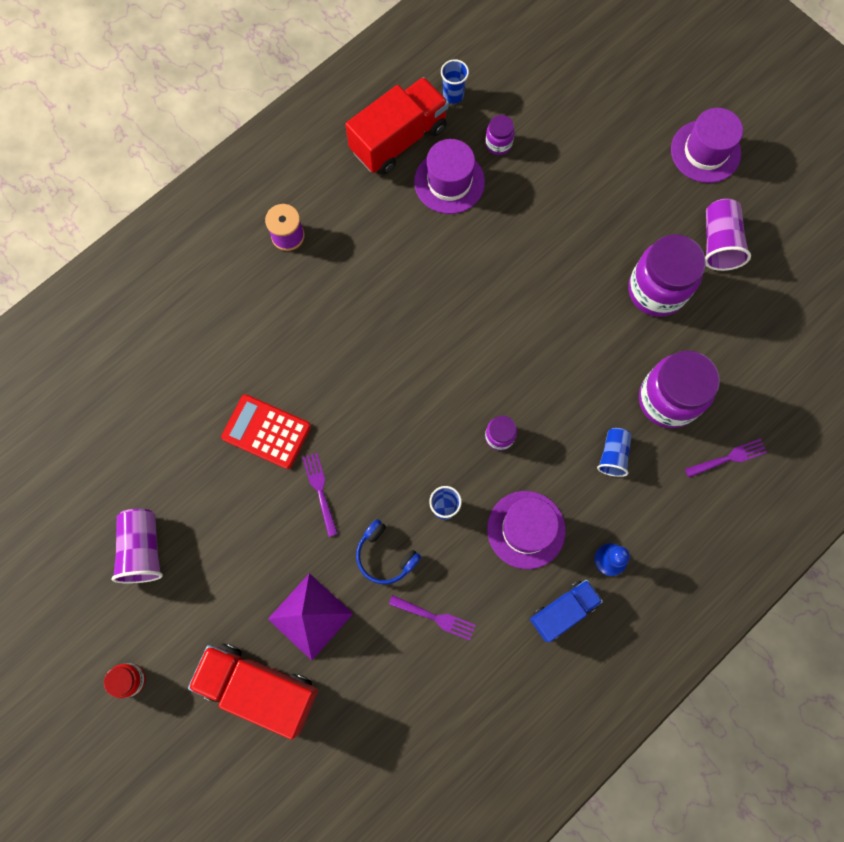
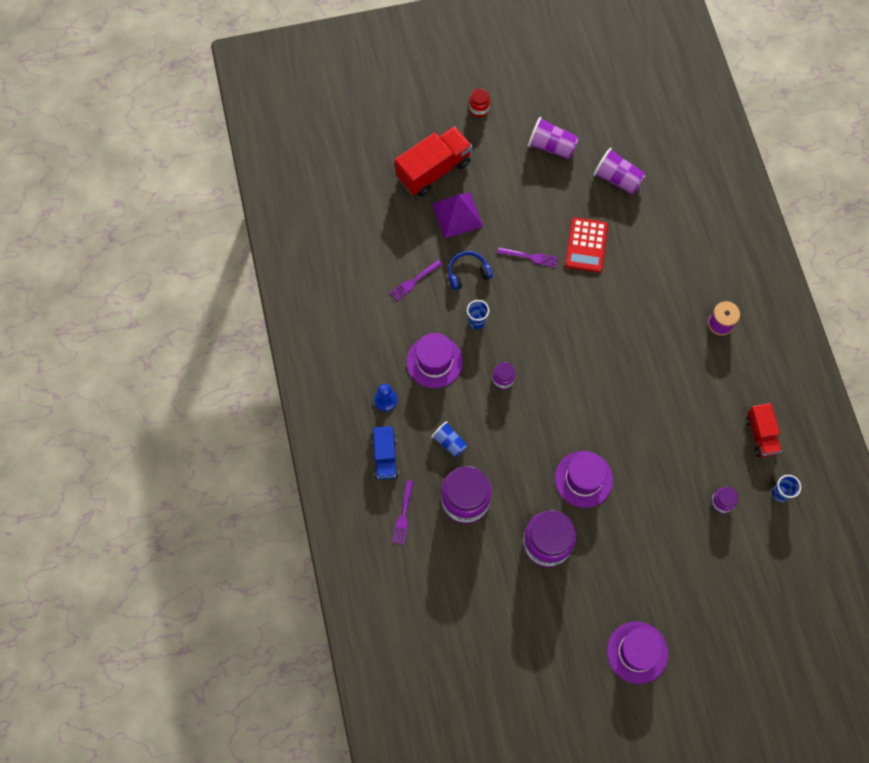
camera: 120 degrees right, 5 degrees down
red calculator [221,394,311,469] -> red calculator turned 135 degrees clockwise [565,217,608,273]
red truck [345,77,449,175] -> red truck [746,403,782,457], size x0.60
purple hat [414,139,485,214] -> purple hat moved to [555,451,613,508]
blue truck [530,580,603,642] -> blue truck moved to [373,426,399,480]
purple cup [705,199,751,271] -> purple cup moved to [593,148,645,195]

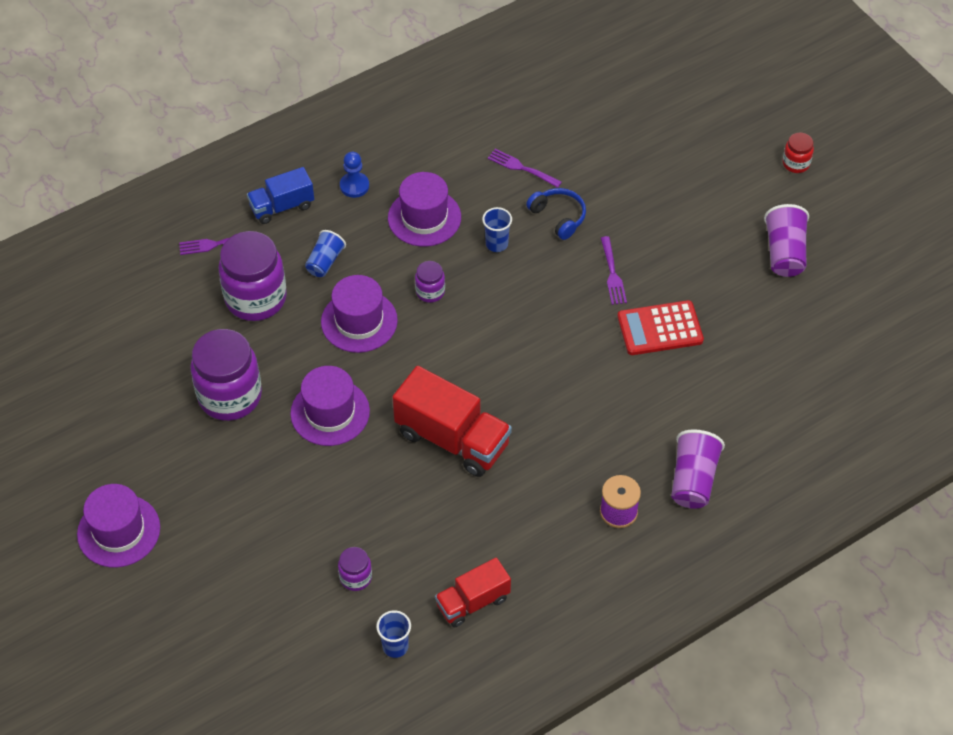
camera: 70 degrees right, 15 degrees down
red truck [395,126,472,196] -> red truck moved to [393,366,512,477]
purple pyramid [432,193,483,238] -> none
purple cup [593,148,645,195] -> purple cup moved to [671,429,725,509]
none -> purple hat [321,275,398,353]

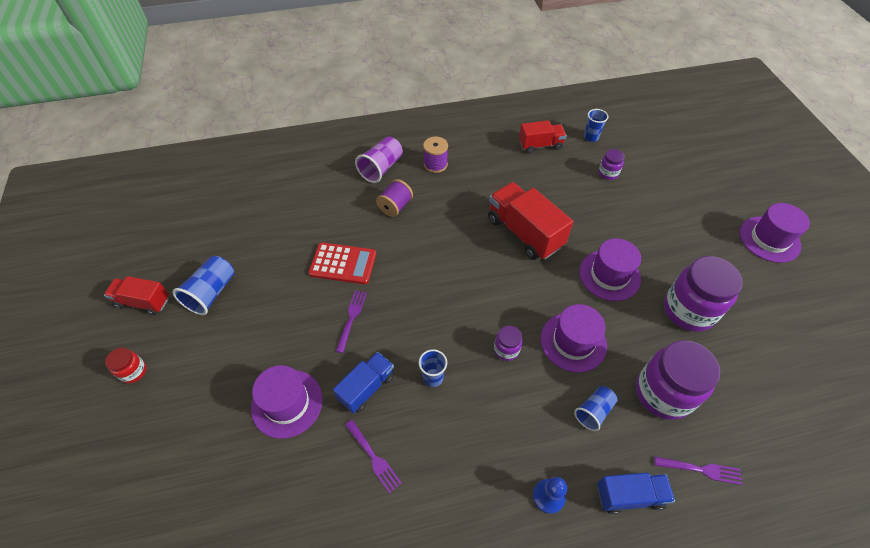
camera: 160 degrees left, 0 degrees up
purple hat [388,172,461,247] -> purple hat moved to [251,365,323,439]
blue headphones [526,188,586,240] -> blue truck [333,352,394,413]
purple cup [764,204,809,277] -> blue cup [173,256,235,315]
none -> red truck [104,276,169,315]
none -> purple spool [376,179,413,217]

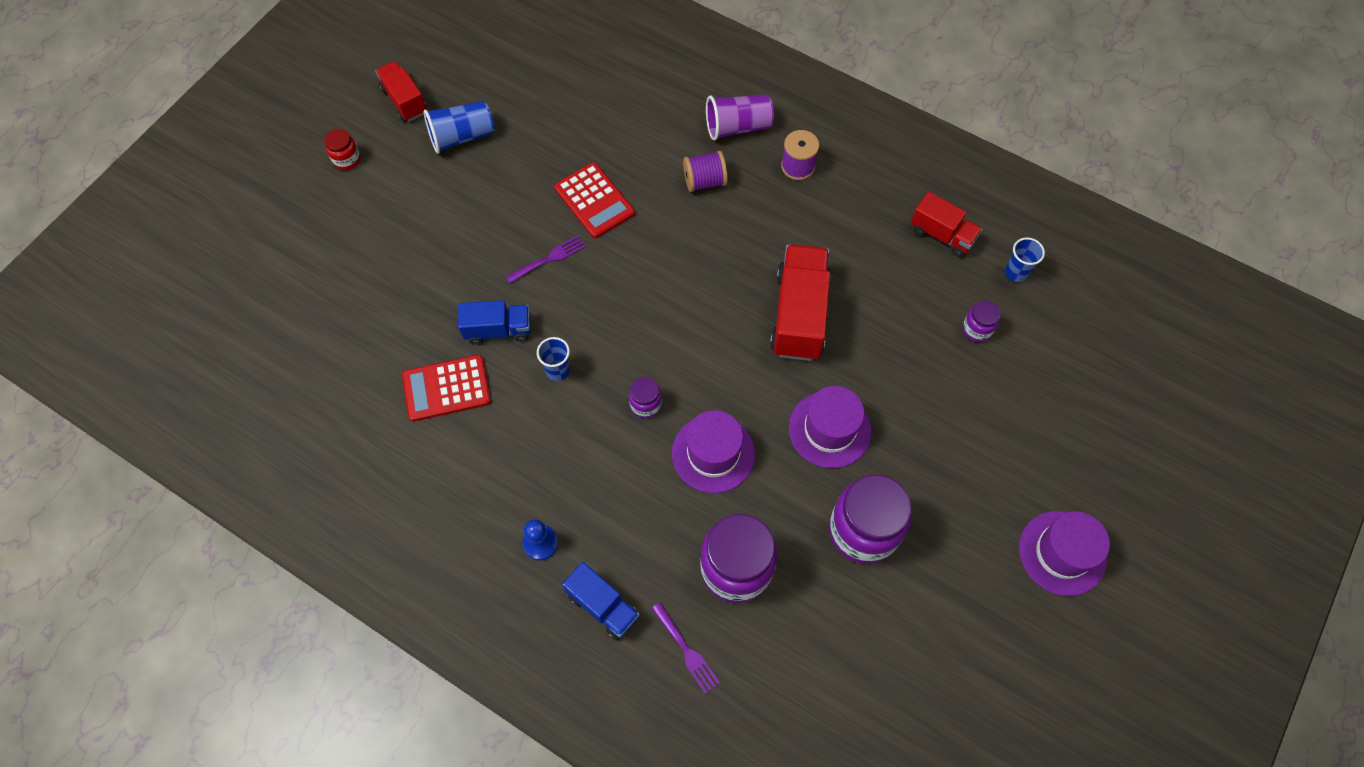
camera: 45 degrees right, 10 degrees up
purple hat [251,365,323,439] -> none
purple fork [345,420,402,494] -> red calculator [402,355,491,422]
blue cup [574,386,618,431] -> none

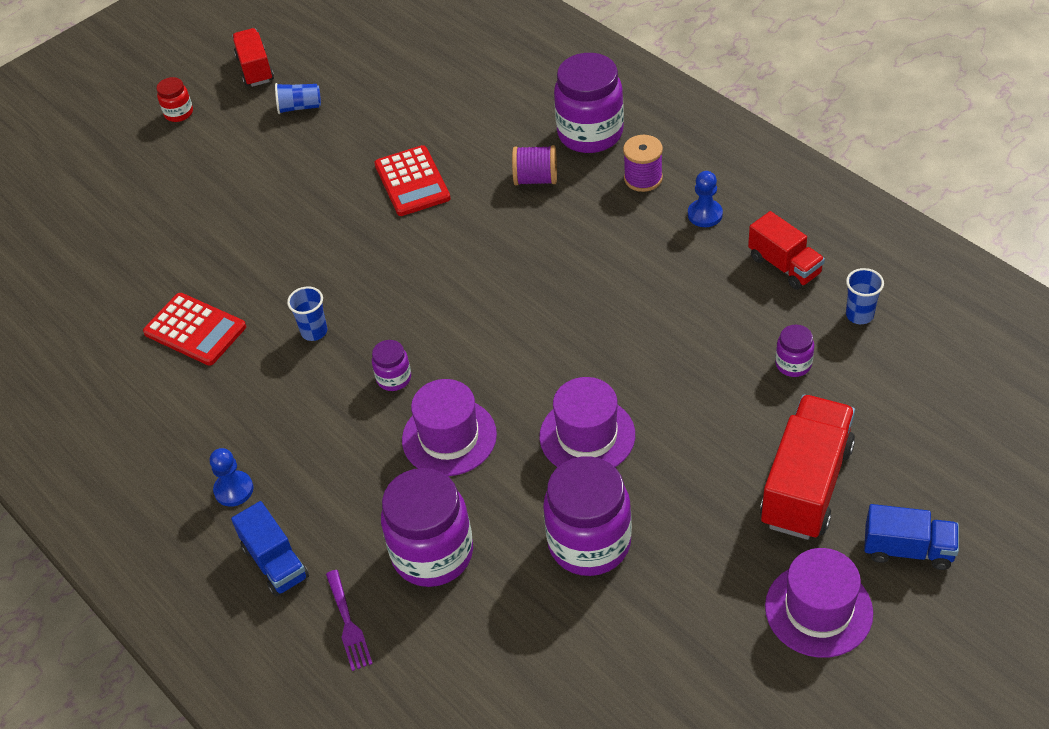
camera: 20 degrees right, 15 degrees down
red calculator [402,355,491,422] -> red calculator turned 150 degrees counterclockwise [143,293,246,366]
blue cup [424,101,494,154] -> blue cup [275,83,321,114], size x0.66
blue truck [458,300,531,345] -> blue truck moved to [864,504,959,570]
purple fork [506,236,585,284] -> none
purple cup [706,95,774,141] -> purple jar [554,53,624,153]
red truck [770,244,831,361] -> red truck moved to [760,395,855,540]
none -> blue pawn [688,171,723,227]

